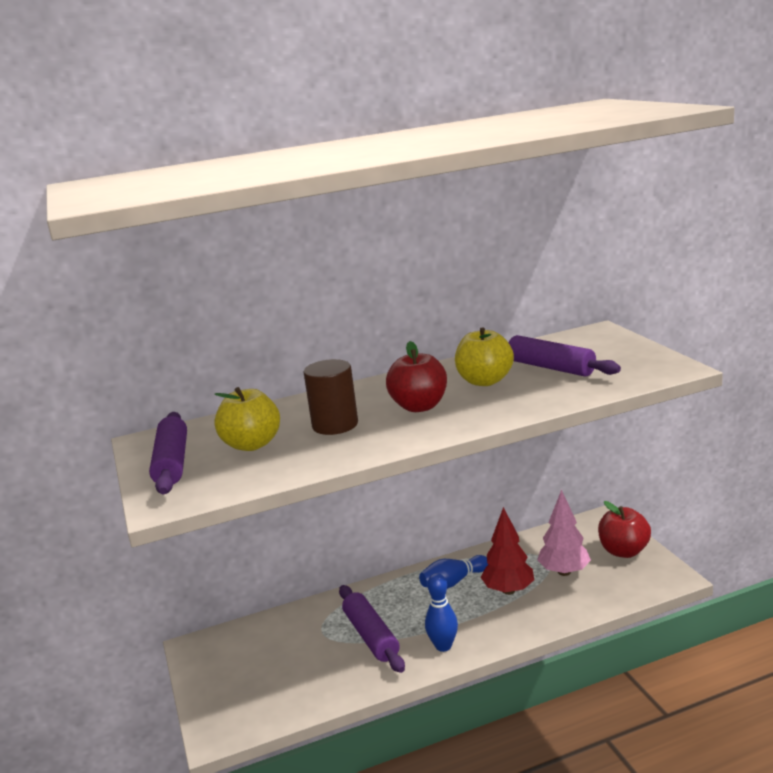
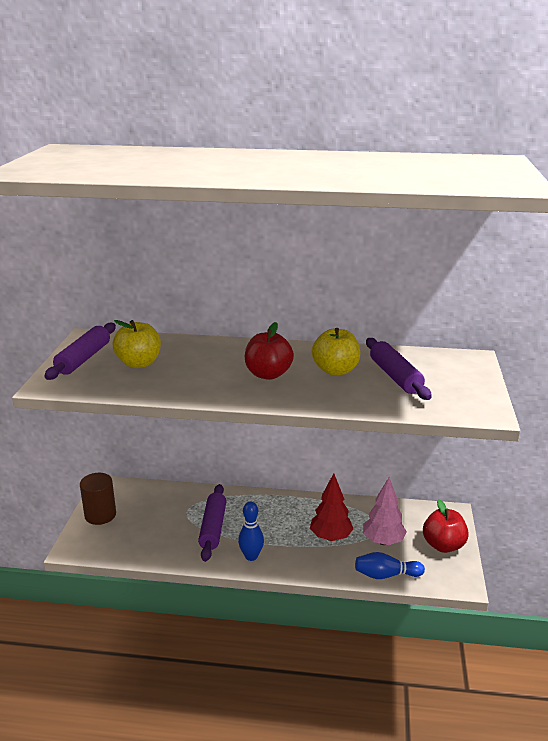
camera: 25 degrees right, 5 degrees up
brown cylinder [303,359,358,435] -> brown cylinder moved to [80,473,116,525]
blue bowling pin [419,555,488,589] -> blue bowling pin moved to [355,552,425,579]

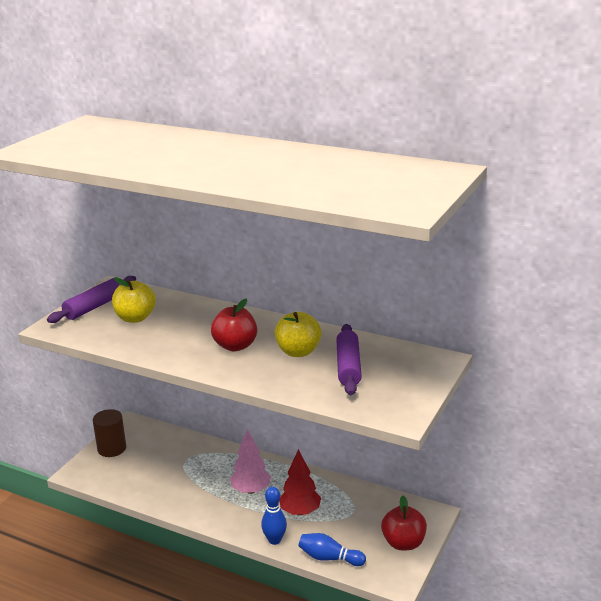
camera: 20 degrees right, 0 degrees up
purple rolling pin [198,484,226,562] -> none
blue bowling pin [238,502,264,561] -> blue bowling pin moved to [261,487,287,545]
pink tree [363,477,407,545] -> pink tree moved to [230,429,271,494]

